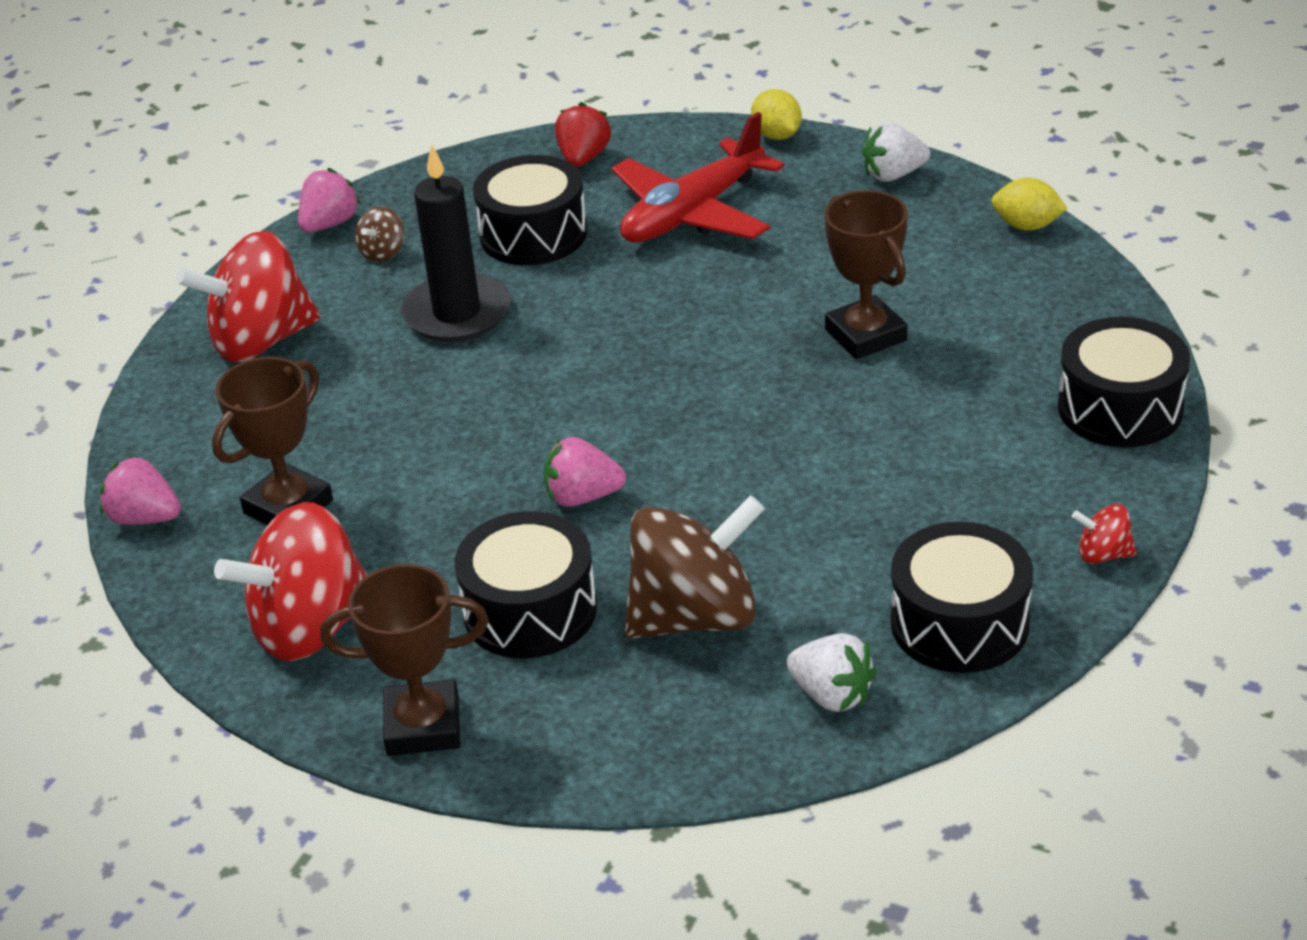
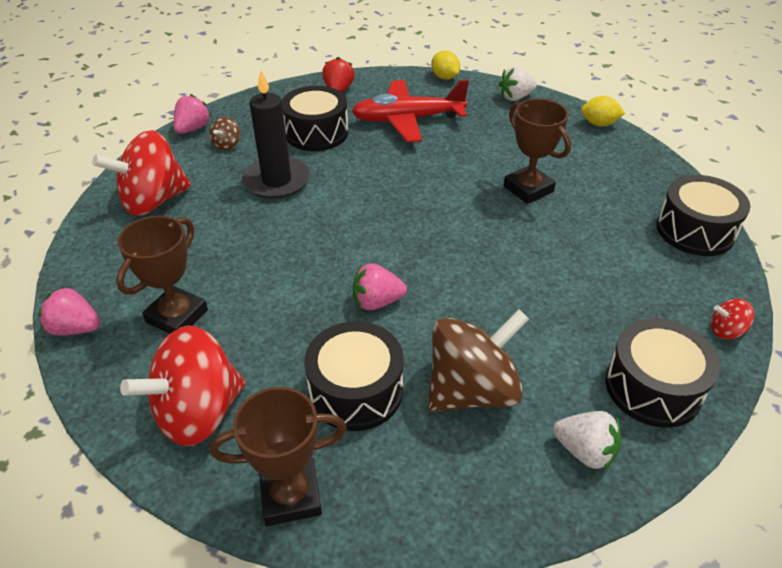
camera: 10 degrees left, 5 degrees up
red plane [612,112,784,243] -> red plane turned 45 degrees clockwise [351,80,469,142]

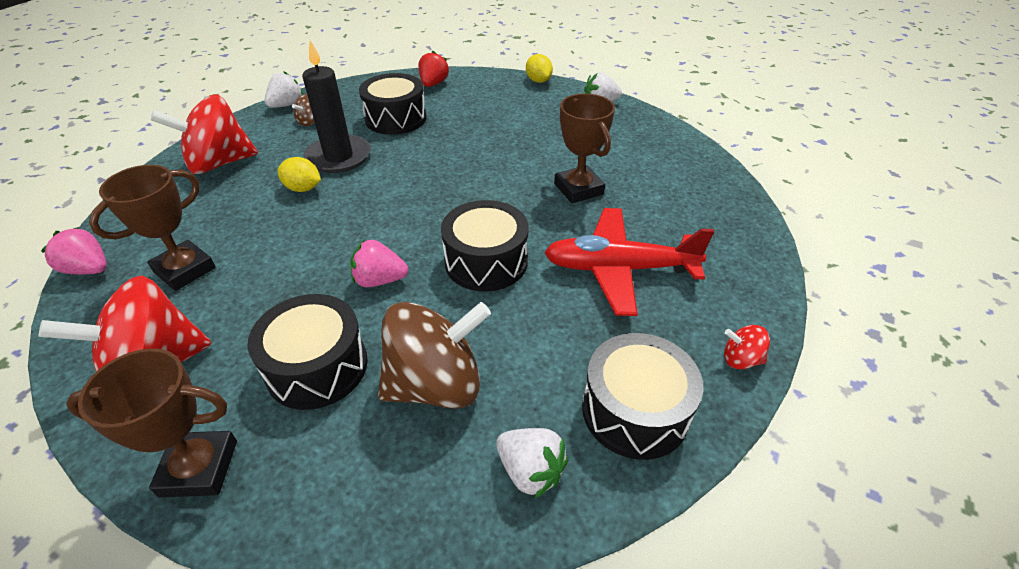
camera: 10 degrees right, 0 degrees up
pink strawberry [173,94,212,134] -> white strawberry [265,71,304,108]
red plane [351,80,469,142] -> red plane moved to [544,208,714,316]
yellow lemon [581,96,625,127] -> yellow lemon moved to [277,157,321,192]
black drum [656,175,750,256] -> black drum moved to [441,200,529,291]

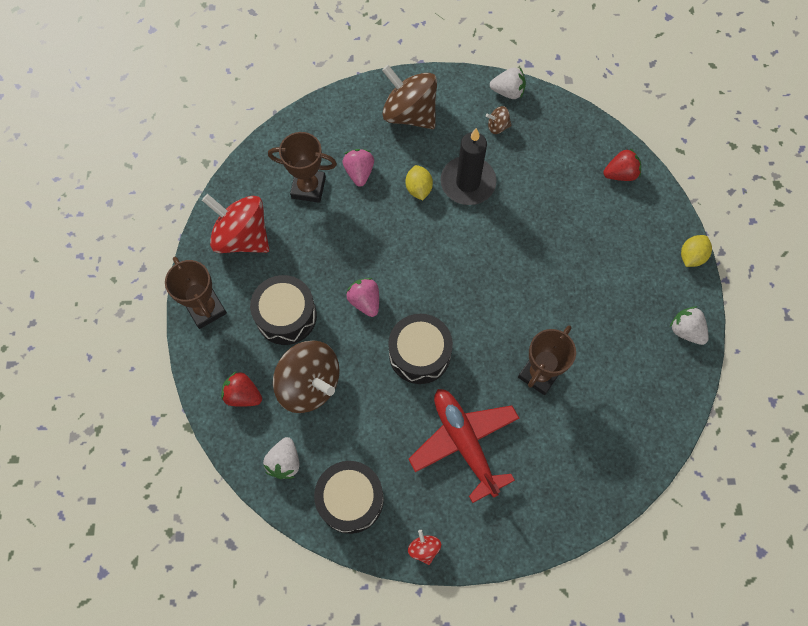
camera: 60 degrees right, 25 degrees up
pink strawberry [41,227,107,274] -> pink strawberry moved to [342,149,374,186]
red spinning top [150,94,258,174] -> brown spinning top [382,65,437,129]
black drum [359,73,427,135] -> none
none -> red strawberry [221,371,262,407]

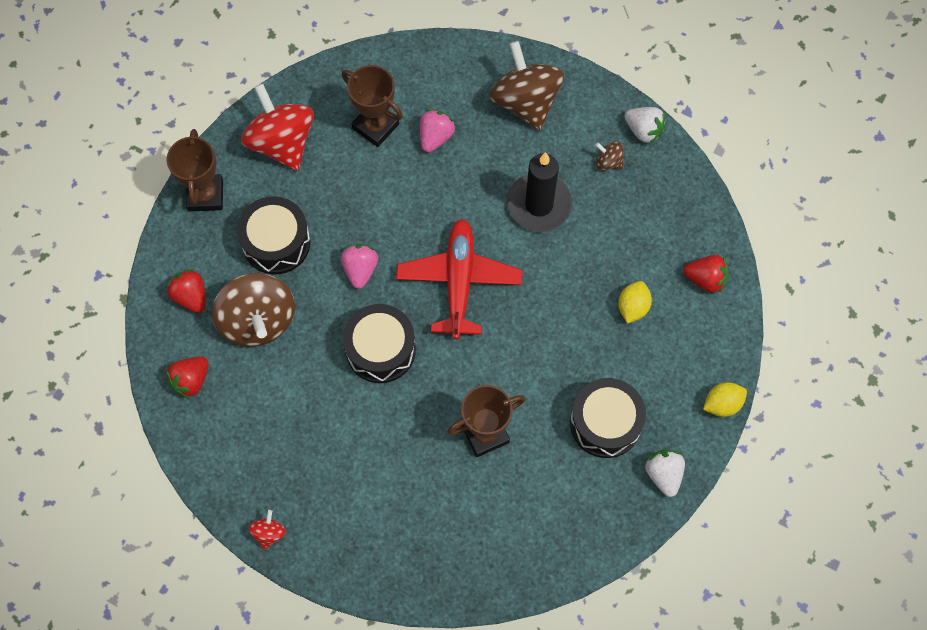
camera: 30 degrees right, 0 degrees up
white strawberry [263,437,299,479] -> red strawberry [166,357,209,399]
black drum [314,461,384,534] -> black drum moved to [570,378,646,458]
yellow lemon [405,165,433,200] -> yellow lemon moved to [618,281,652,324]
red plane [408,389,519,503] -> red plane moved to [396,219,523,339]

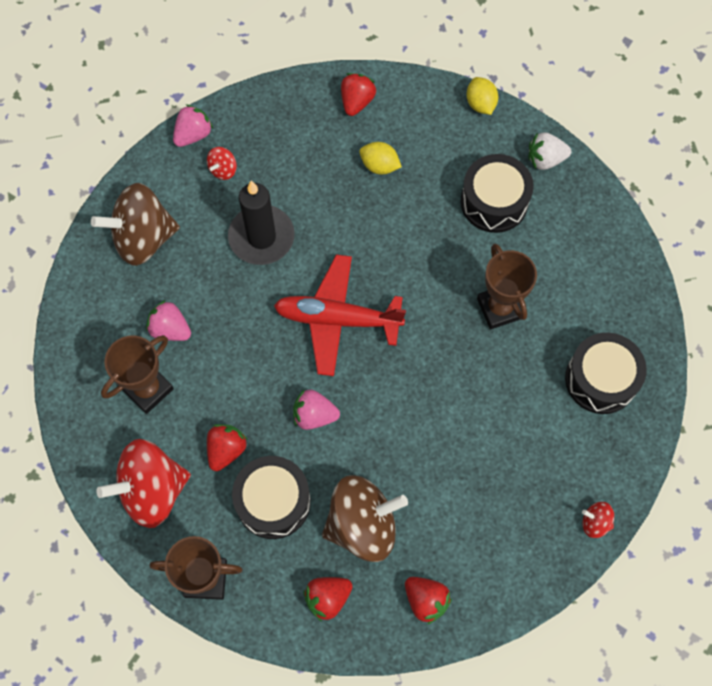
camera: 85 degrees left, 0 degrees up
black drum [343,304,416,383] -> black drum moved to [565,332,647,414]
brown spinning top [595,142,624,170] -> red spinning top [207,147,237,180]
white strawberry [625,107,666,144] -> pink strawberry [173,104,213,147]
none -> red strawberry [207,424,248,471]

